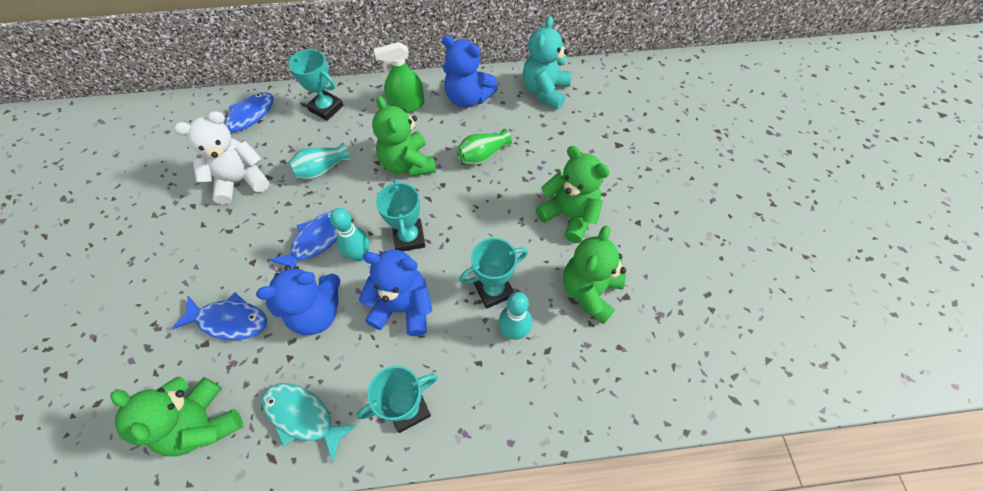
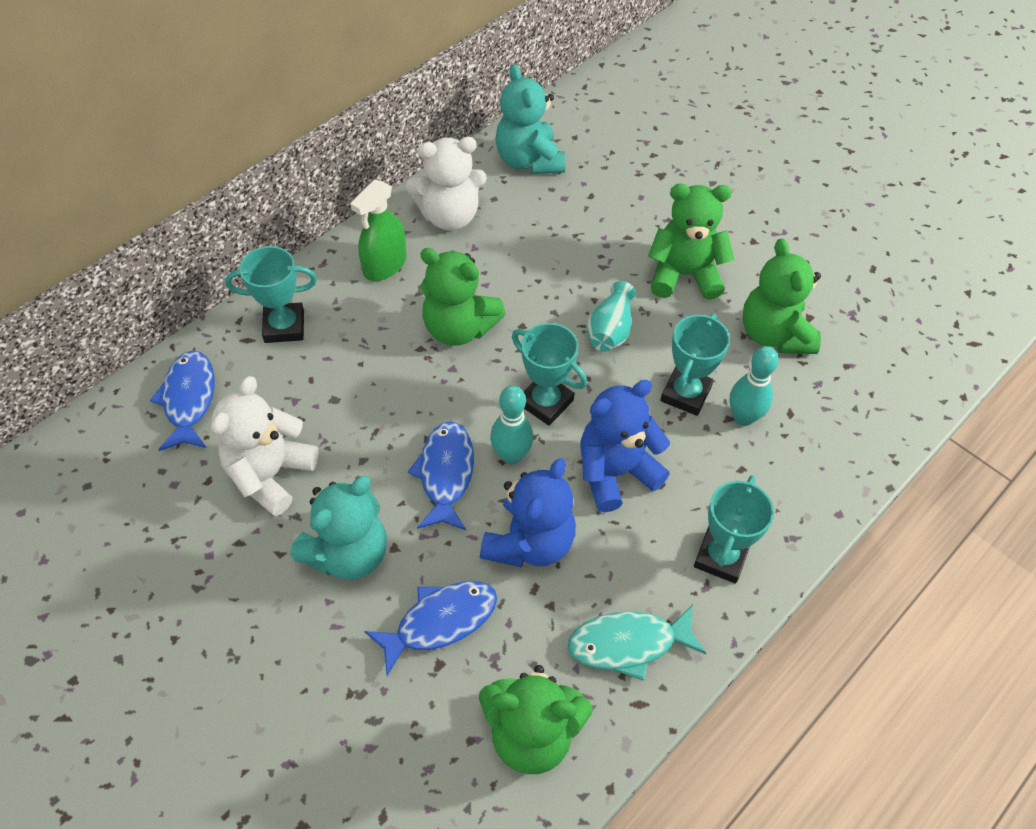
camera: 40 degrees left, 5 degrees down
turquoise vase [289,143,350,180] -> turquoise vase moved to [587,281,636,352]
blue teddy bear [442,35,498,108] -> white teddy bear [406,137,487,231]
green vase [456,129,512,165] -> none
none -> turquoise teddy bear [291,476,387,580]

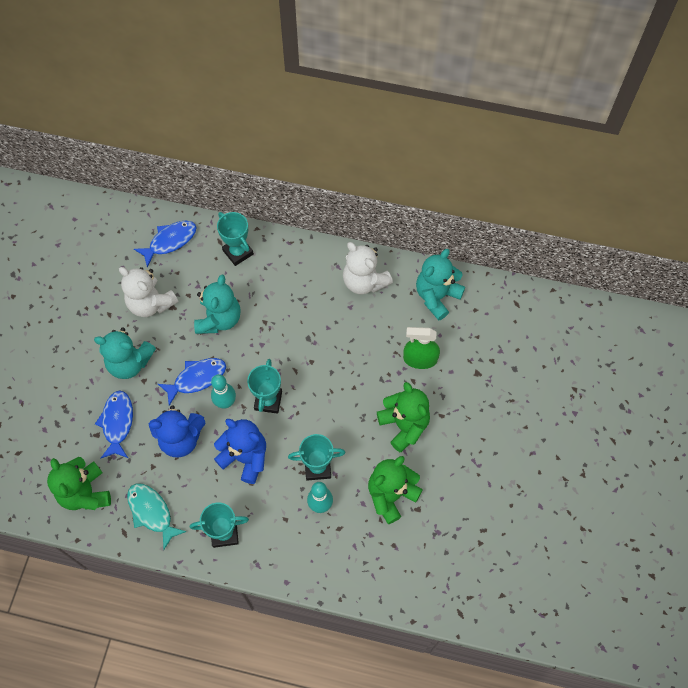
camera: 60 degrees right, 10 degrees up
white teddy bear [211,376,319,516] -> white teddy bear turned 135 degrees counterclockwise [119,267,178,317]
green spray bottle [350,180,407,281] -> green spray bottle moved to [403,327,440,369]
blue fish [364,581,497,676] -> blue fish turned 120 degrees counterclockwise [95,391,133,458]
green teddy bear [420,248,506,346] -> none
turquoise vase [587,281,636,352] -> none
none -> turquoise teddy bear [194,275,241,334]

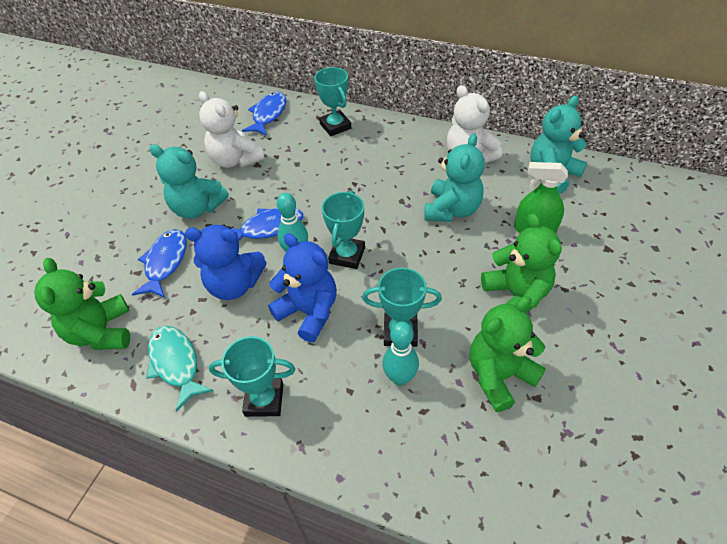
camera: 10 degrees right, 15 degrees down
blue fish [134,221,197,267] -> blue fish turned 45 degrees counterclockwise [242,92,287,136]
turquoise teddy bear [194,275,241,334] -> turquoise teddy bear moved to [424,133,485,222]

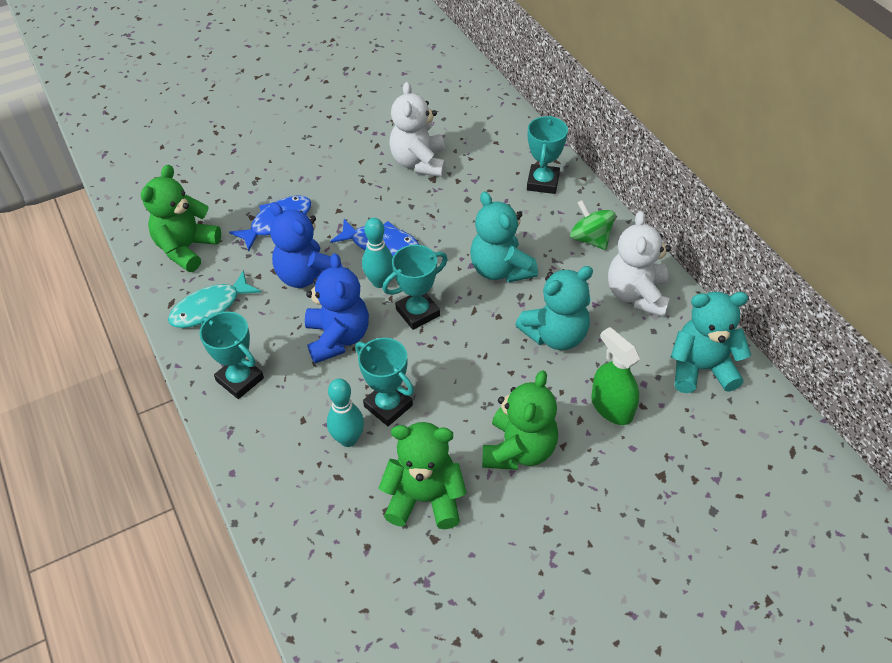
camera: 40 degrees right, 0 degrees up
turquoise fish [146,326,214,411] -> turquoise fish turned 135 degrees counterclockwise [168,270,261,328]
turquoise teddy bear [149,144,229,219] -> turquoise teddy bear moved to [470,191,538,283]
blue fish [242,92,287,136] -> none
none -> green spinning top [570,200,616,250]

